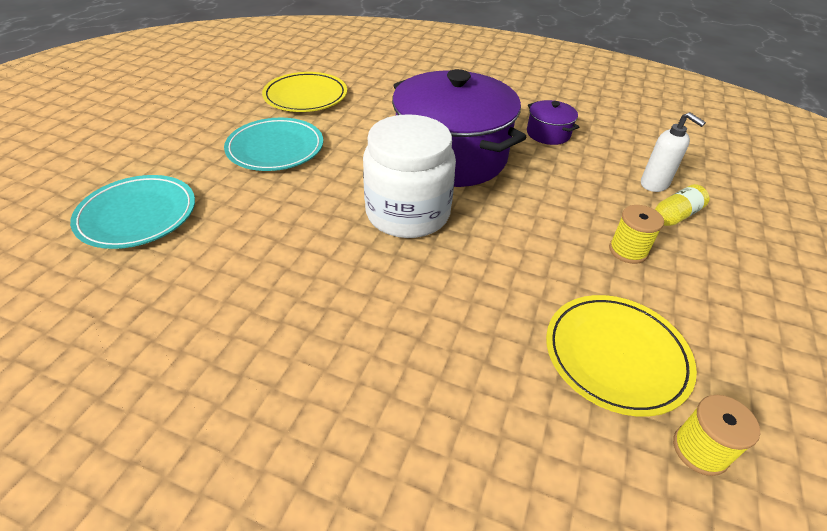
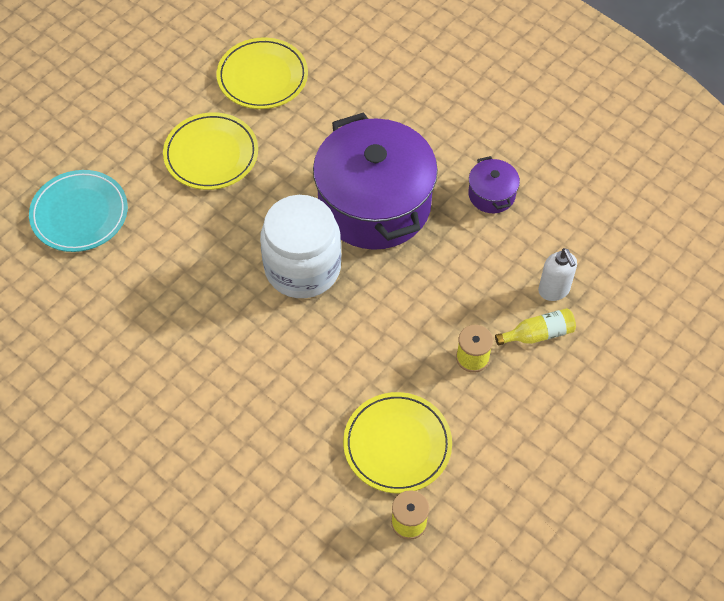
camera: 20 degrees right, 15 degrees up
turquoise plate [224,118,323,171] -> yellow plate [163,112,258,190]

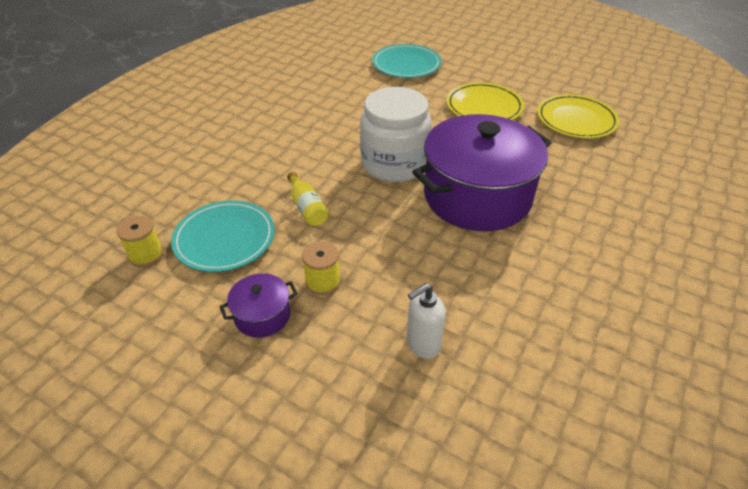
camera: 80 degrees right, 15 degrees down
yellow plate [343,392,452,493] -> turquoise plate [171,200,275,272]
purple pot [468,156,520,213] -> purple pot moved to [219,273,298,338]
yellow bottle [495,308,576,345] -> yellow bottle moved to [287,172,329,226]

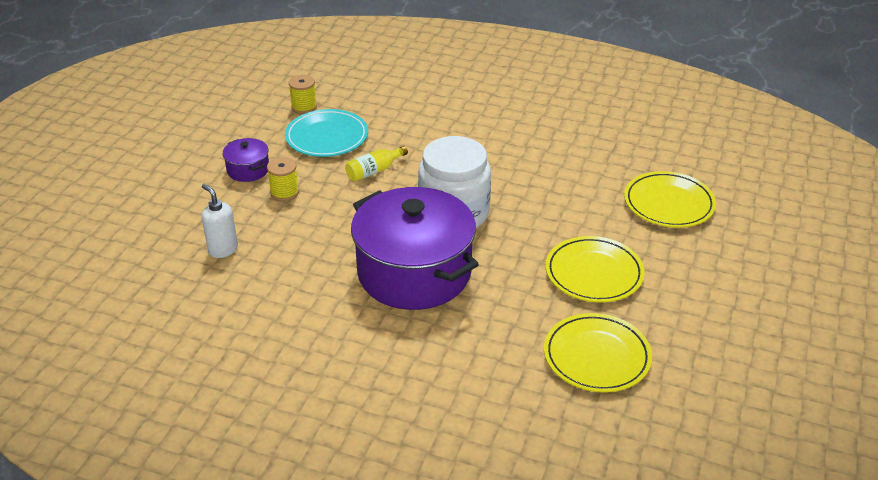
camera: 80 degrees right, 5 degrees down
turquoise plate [372,44,441,78] -> yellow plate [624,171,716,228]

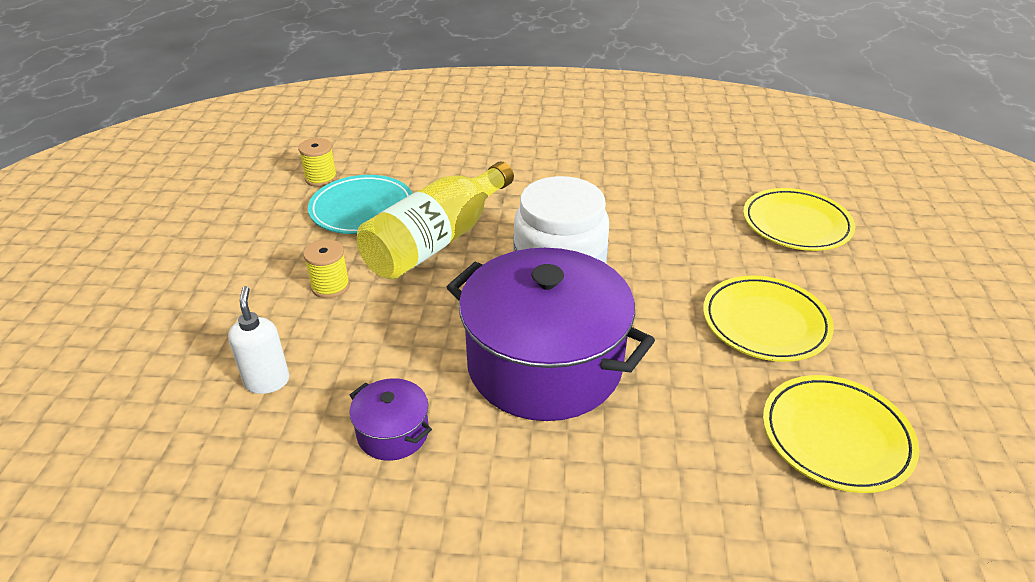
camera: 15 degrees left, 0 degrees up
white soap dispenser [202,184,238,258] -> white soap dispenser turned 45 degrees clockwise [228,286,290,394]
purple pot [223,138,269,182] -> purple pot moved to [350,379,432,461]
yellow bottle [345,146,408,182] -> yellow bottle [357,161,514,280], size x2.22

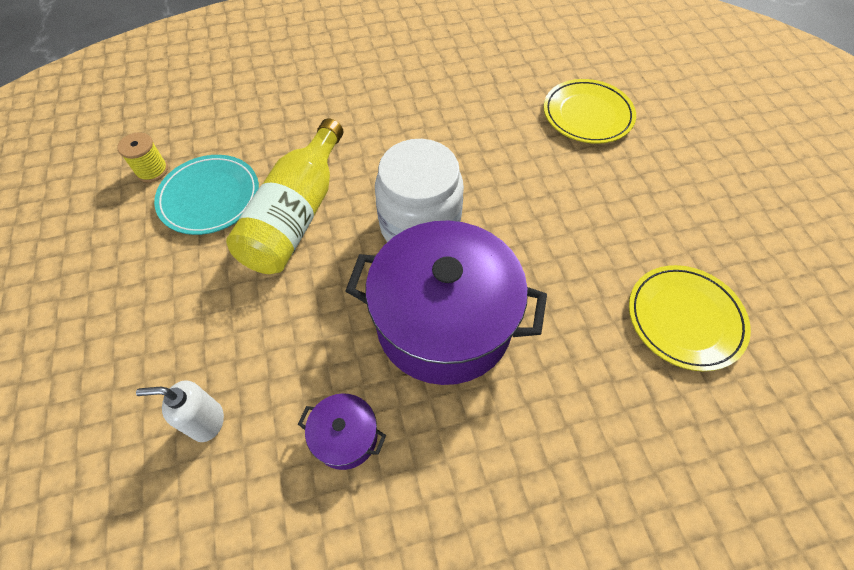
camera: 20 degrees left, 20 degrees up
white soap dispenser [228,286,290,394] -> white soap dispenser turned 60 degrees counterclockwise [136,380,224,442]
yellow spool [303,239,350,298] -> none
yellow plate [703,276,834,362] -> none

